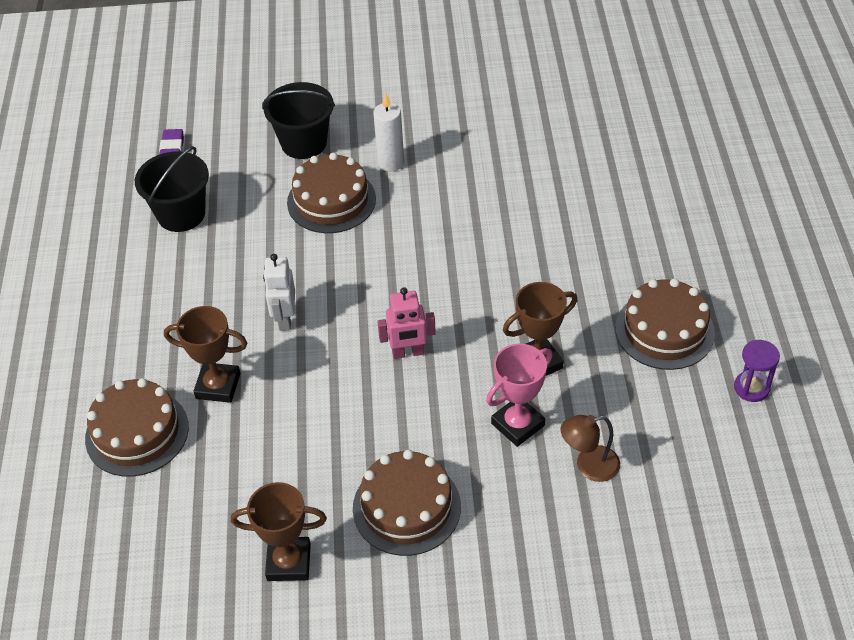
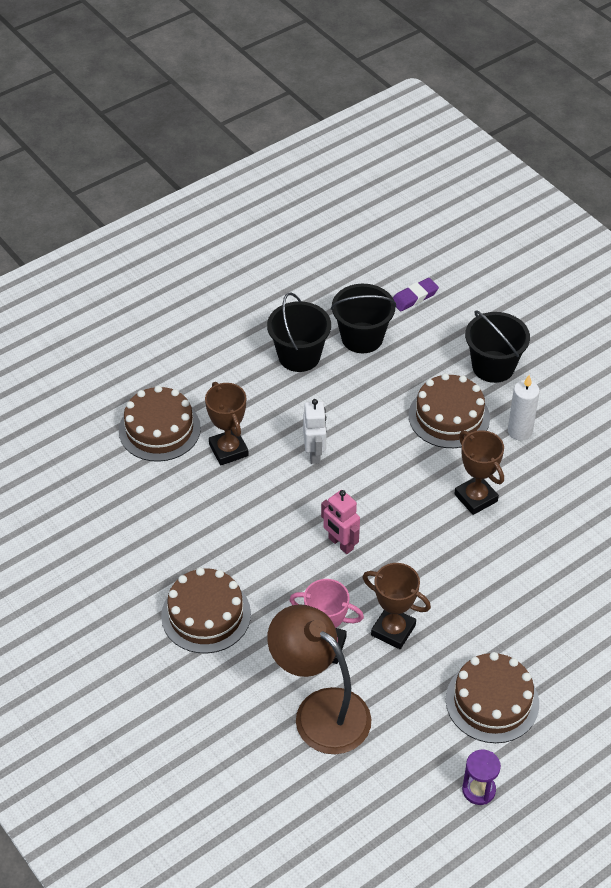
camera: 55 degrees right, 0 degrees up
brown trophy [231,482,327,581] -> brown trophy moved to [454,430,504,515]
white robot [263,254,295,331] -> white robot turned 120 degrees clockwise [303,399,327,464]
brown lamp [561,415,620,482] -> brown lamp [267,604,371,754], size x1.98
none -> black bucket [267,292,331,372]

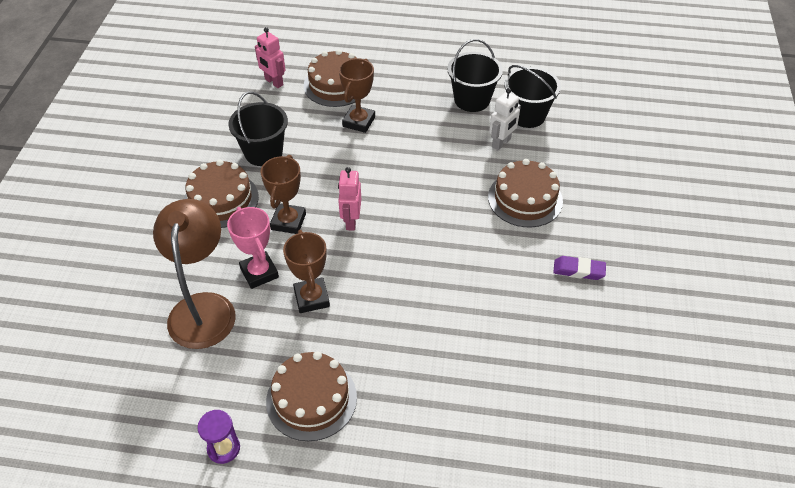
camera: 45 degrees right, 0 degrees up
white robot [303,399,327,464] -> white robot moved to [489,88,521,150]
purple eraser [393,278,439,311] -> purple eraser moved to [553,256,606,280]
brown trophy [454,430,504,515] -> brown trophy moved to [261,155,306,234]
black bucket [465,310,530,383] -> black bucket moved to [228,92,288,166]
white candle [508,375,540,441] -> none
none -> pink robot [255,27,286,88]

